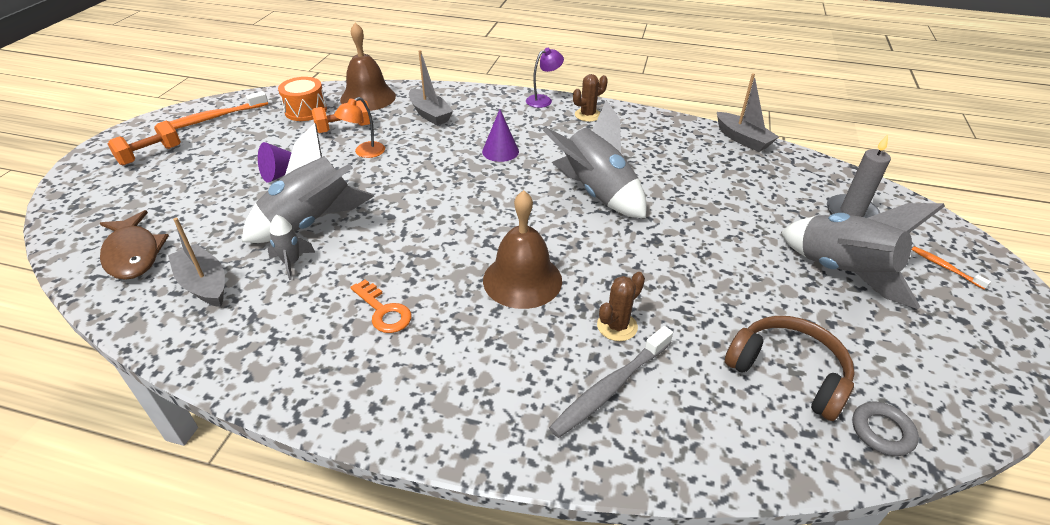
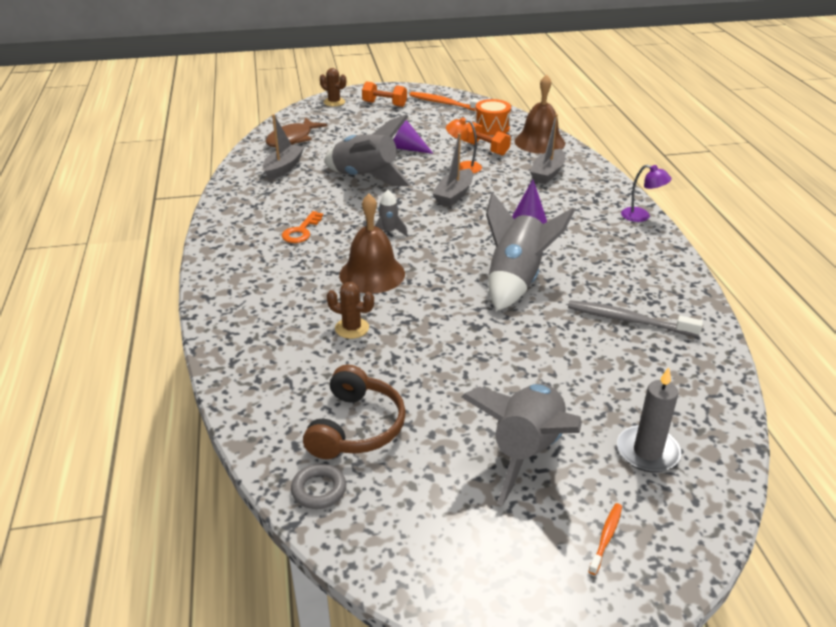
camera: 65 degrees right, 5 degrees down
grey rocket [268,215,315,280] -> grey rocket moved to [375,190,408,236]
grey toothbrush [549,326,673,438] -> grey toothbrush moved to [568,300,703,337]
brown cactus [573,74,608,122] -> brown cactus moved to [320,68,346,106]
grey boat [717,73,779,152] -> grey boat moved to [432,133,473,207]

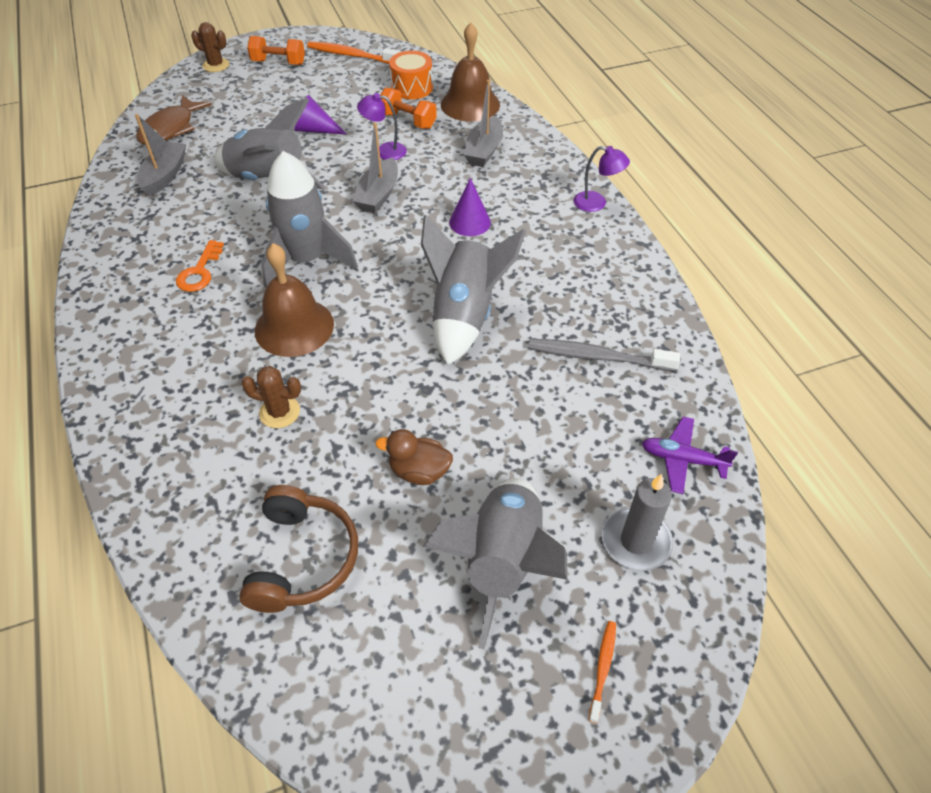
camera: 10 degrees left, 15 degrees up
grey ring [291,464,346,509] -> none
grey rocket [375,190,408,236] -> grey rocket [261,151,358,288], size x2.20
orange lamp [446,117,482,173] -> purple lamp [357,93,407,160]
none -> brown duck [375,429,453,485]
none -> purple plane [642,417,738,494]

